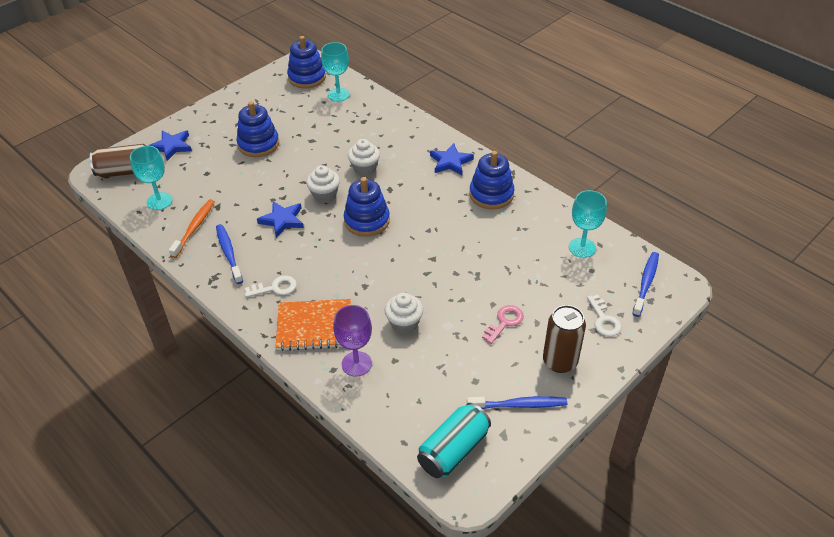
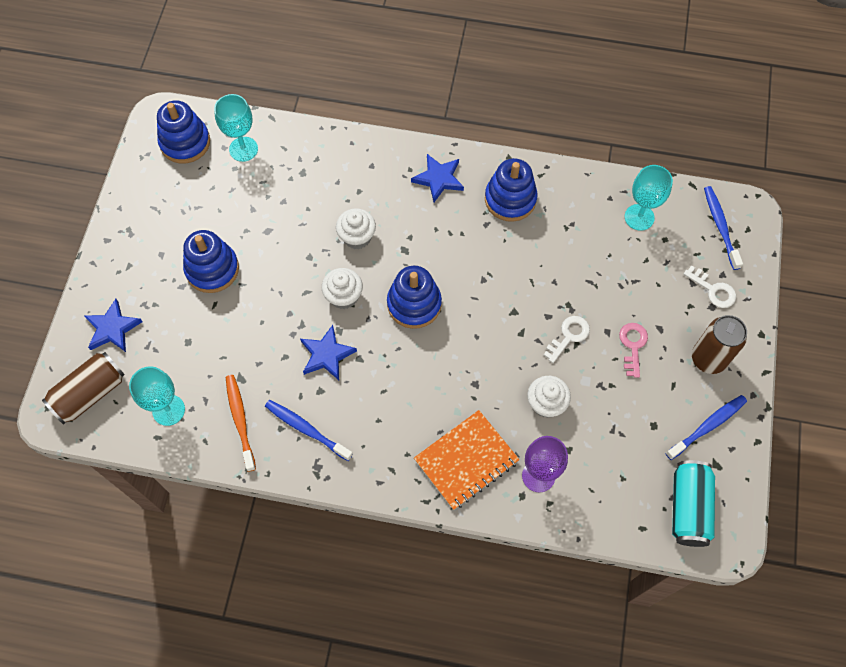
camera: 35 degrees left, 20 degrees up
white key [245,276,297,298] -> white key moved to [544,316,590,363]

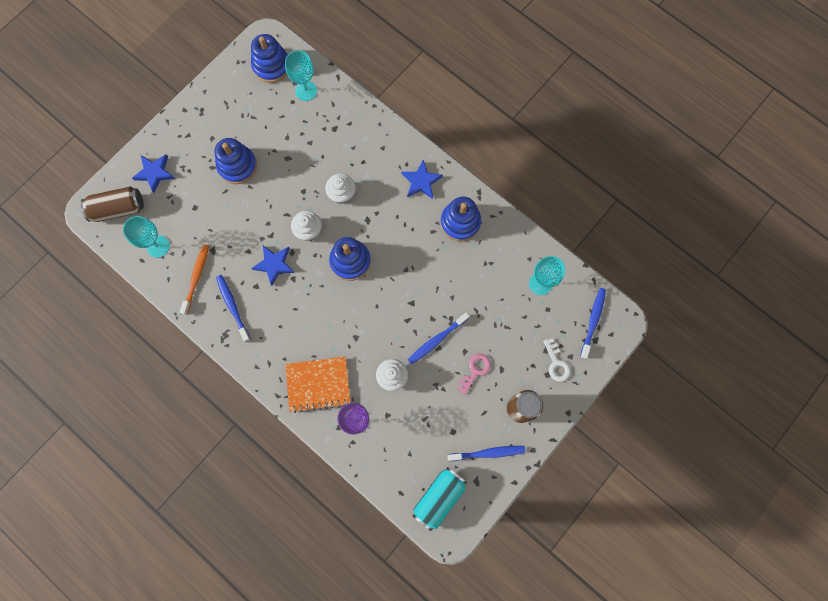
camera: 30 degrees right, 10 degrees up
white key [544,316,590,363] -> blue toothbrush [408,312,470,365]

